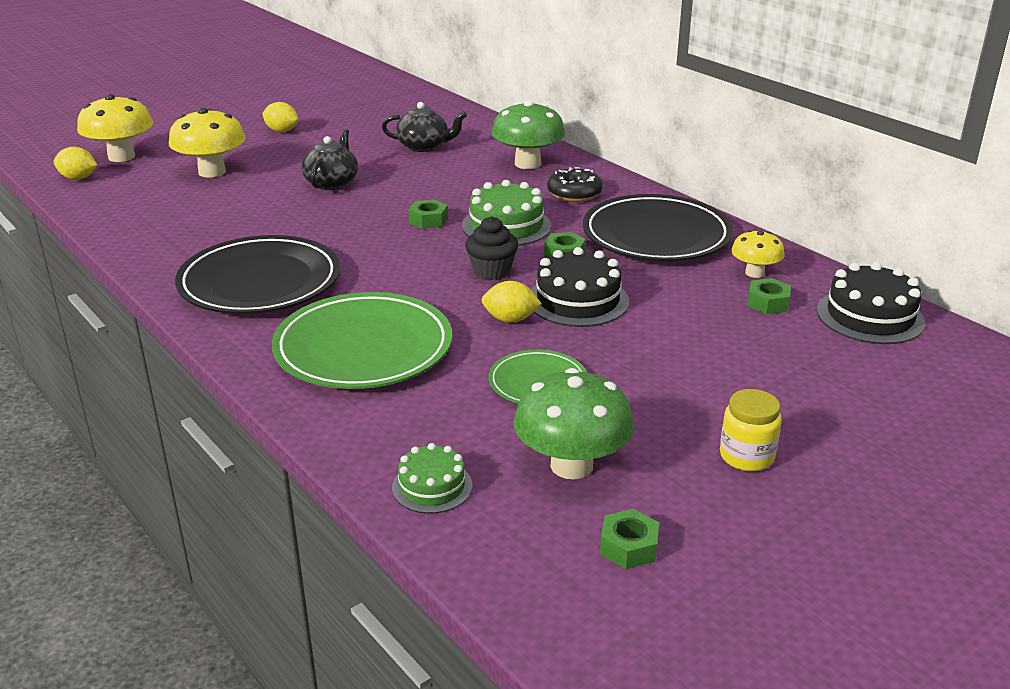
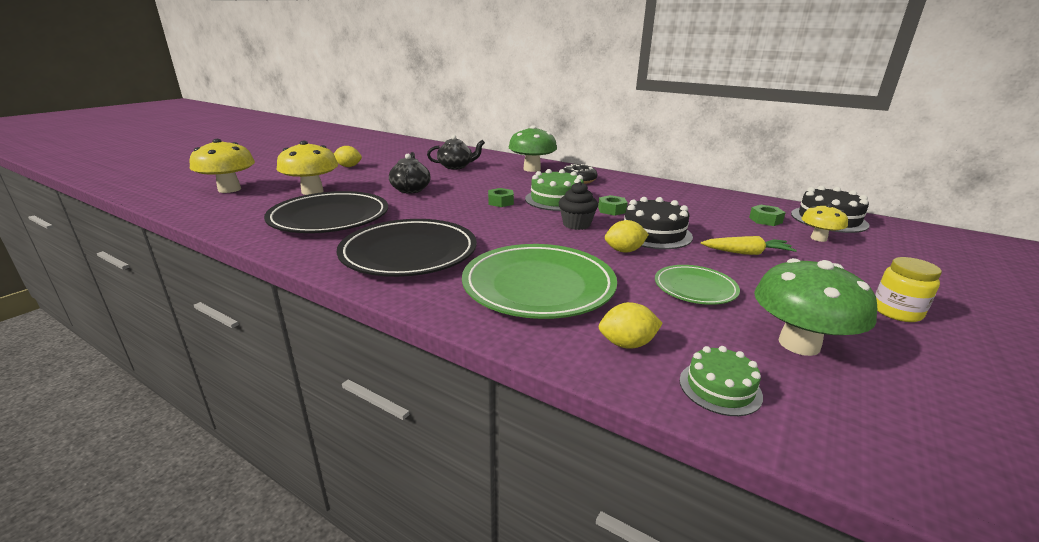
camera: 20 degrees left, 5 degrees down
yellow lemon [53,147,97,180] -> yellow lemon moved to [599,302,663,349]
black plate [583,194,733,261] -> black plate moved to [264,191,388,233]
green nut [600,509,659,569] -> none
yellow mushroom [731,230,785,278] -> yellow mushroom moved to [802,204,848,242]
none -> yellow carrot [701,236,797,255]

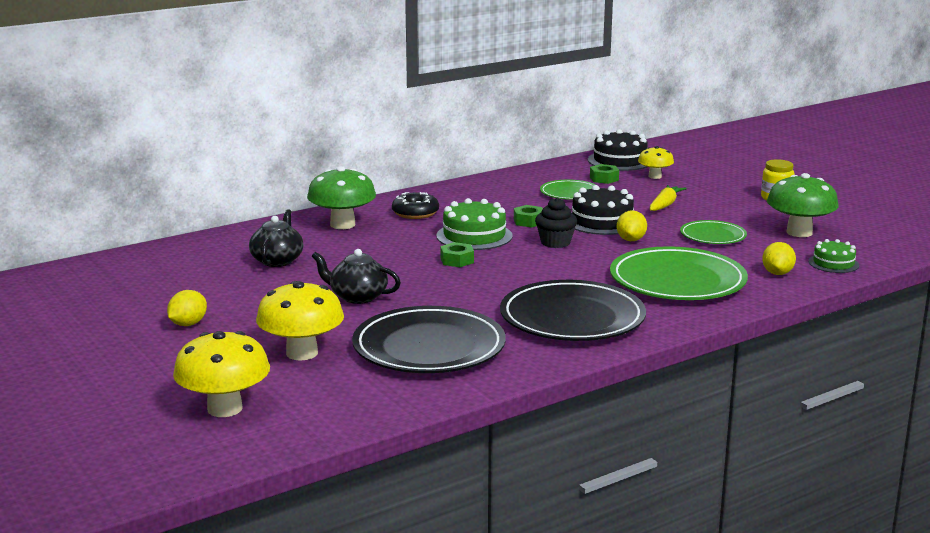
camera: 65 degrees left, 5 degrees down
none -> green plate [540,180,595,200]

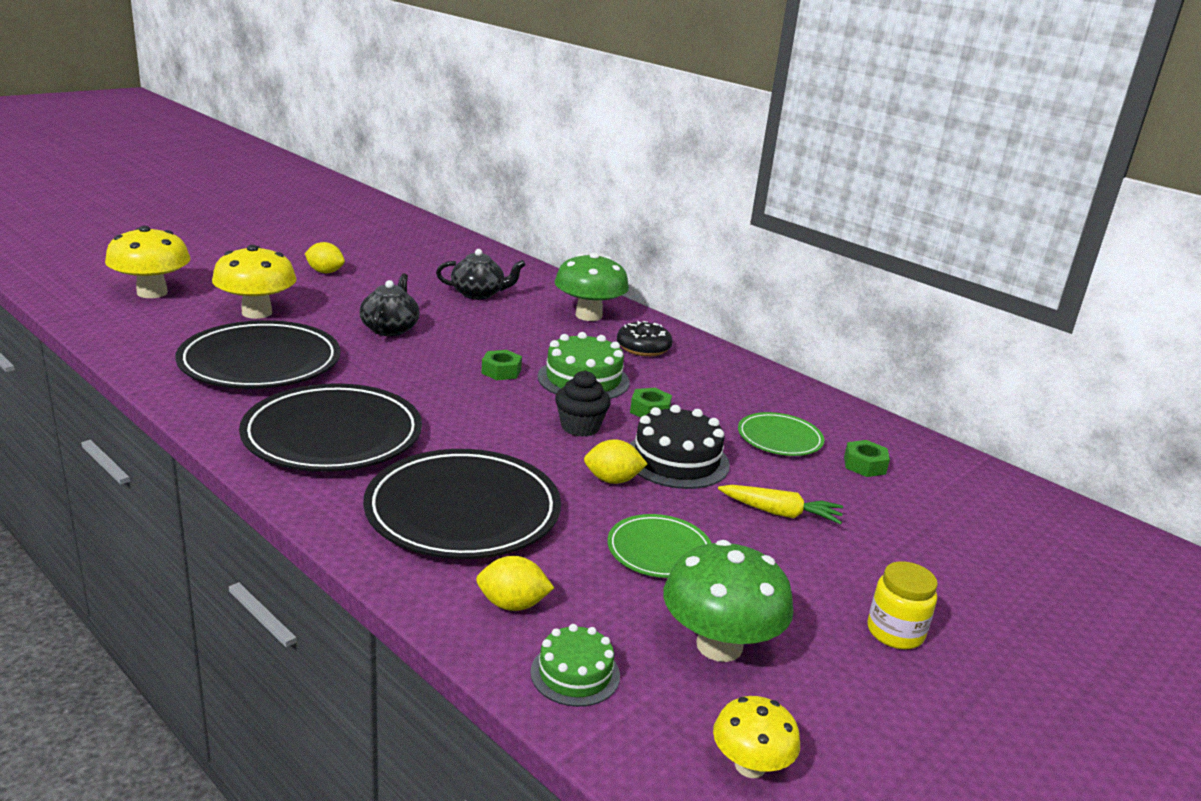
camera: 75 degrees right, 5 degrees up
black cake [588,129,648,171] -> none
green plate [610,246,748,300] -> black plate [363,449,561,559]
yellow mushroom [638,146,674,179] -> yellow mushroom moved to [713,696,800,778]

